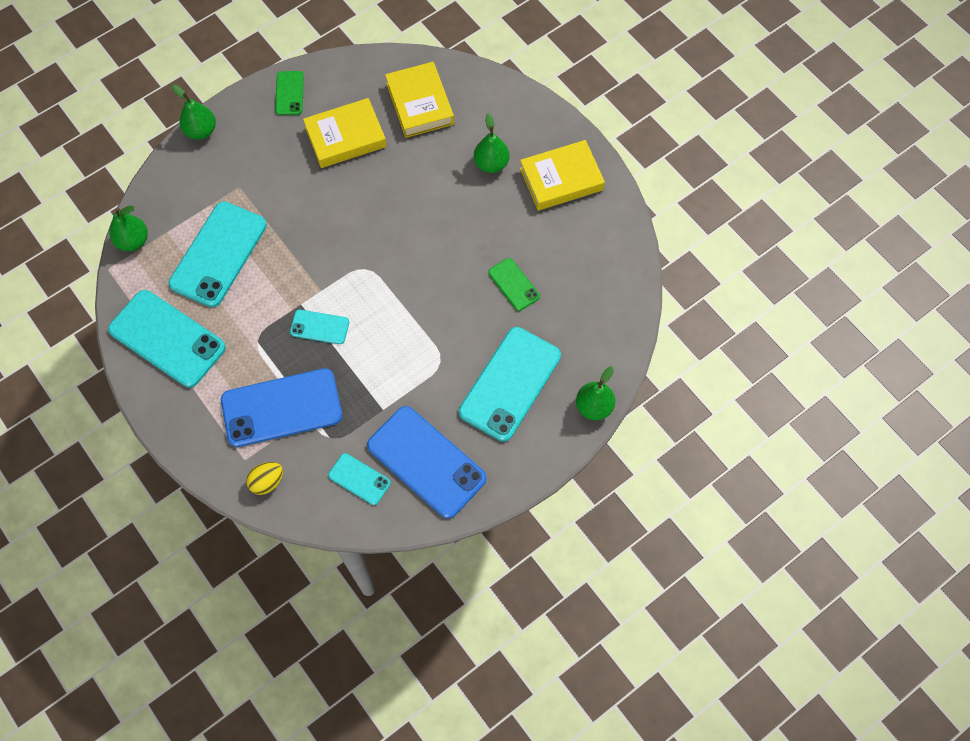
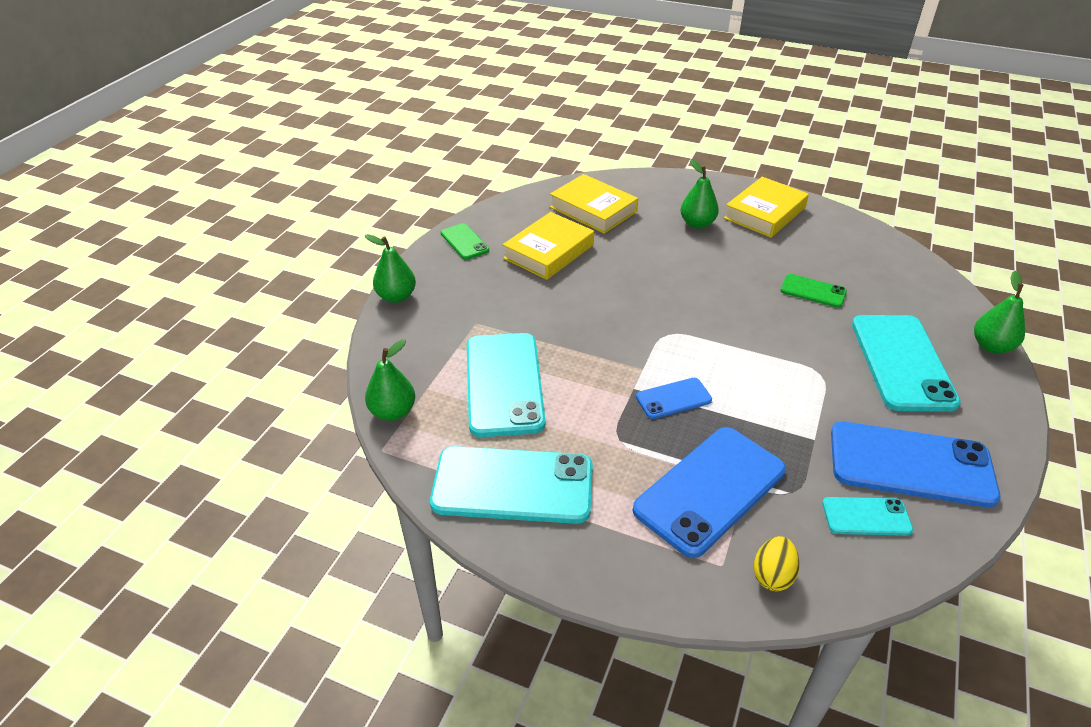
camera: 30 degrees left, 25 degrees down
turquoise phone [290,310,349,344] -> blue phone [636,378,712,419]

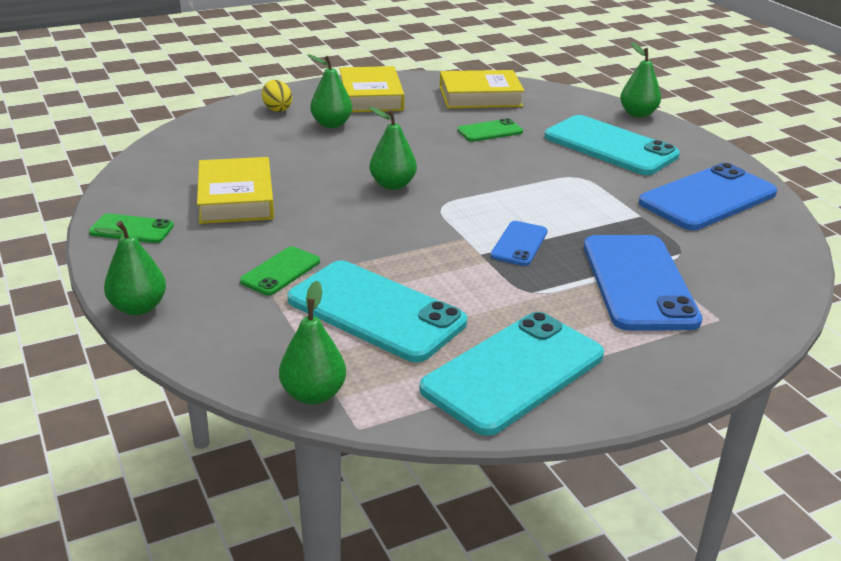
camera: 50 degrees left, 10 degrees down
yellow book [550,174,638,234] -> yellow book moved to [440,70,525,108]
yellow egg [754,536,800,591] -> yellow egg moved to [262,80,292,112]
turquoise phone [822,497,913,536] -> none
none -> green phone [240,246,320,295]
none -> green pear [369,107,417,190]

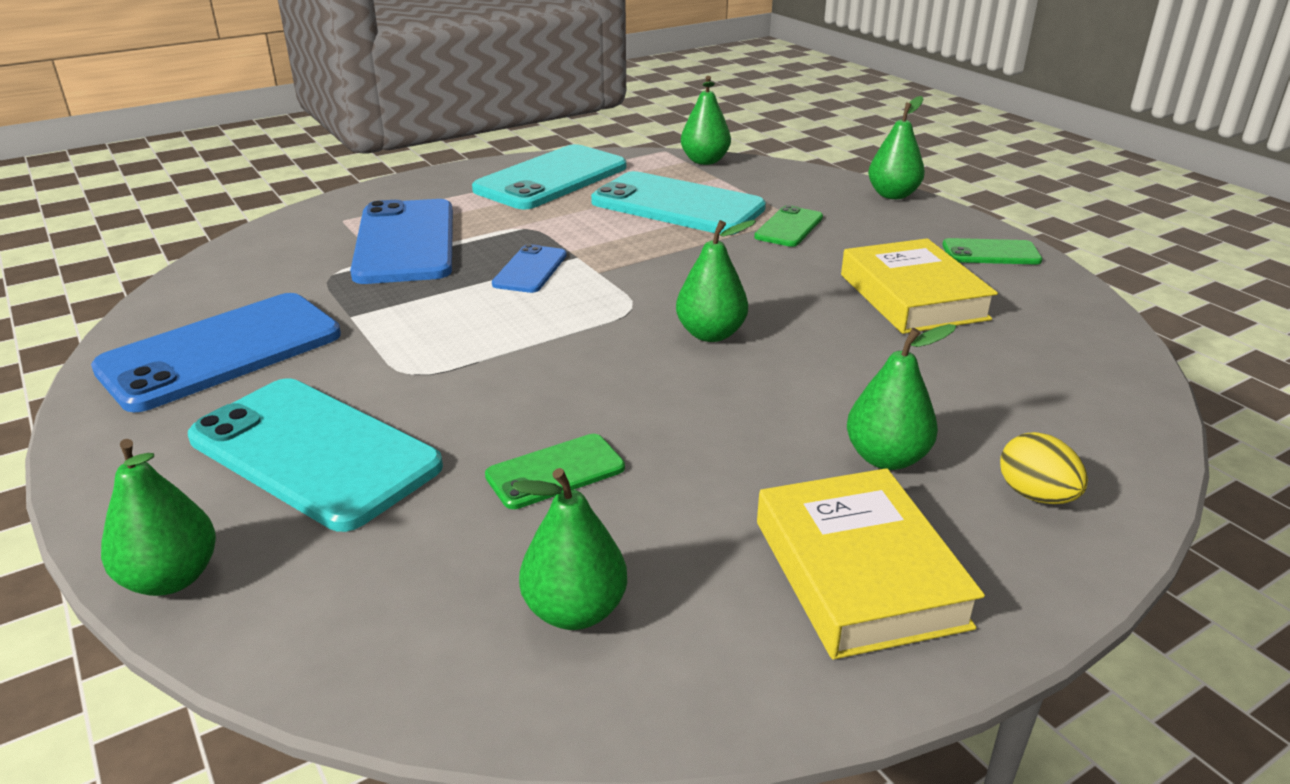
camera: 175 degrees right, 0 degrees up
yellow book [440,70,525,108] -> green pear [512,468,627,630]

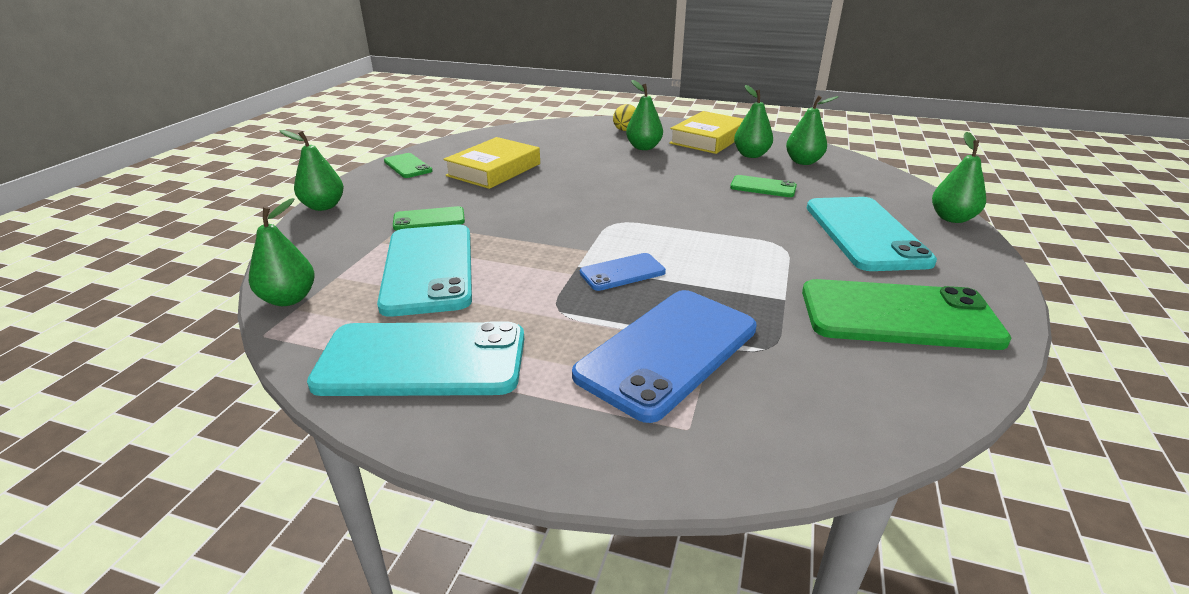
camera: 130 degrees left, 0 degrees up
blue phone [91,293,341,412] -> green phone [802,279,1012,350]
green pear [676,220,756,342] -> green pear moved to [734,85,773,158]

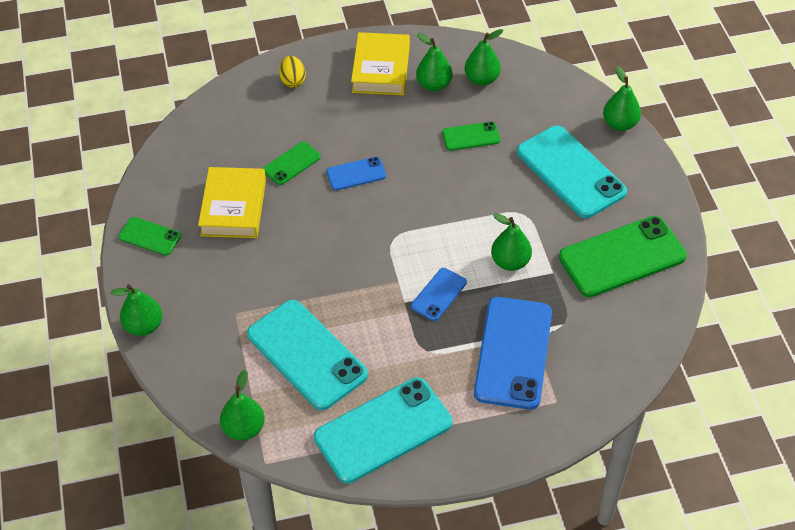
camera: 30 degrees left, 20 degrees up
green phone [393,206,465,230] -> green phone moved to [263,142,321,185]
green pear [626,80,663,150] -> green pear moved to [491,213,532,271]
none -> blue phone [326,157,386,190]

